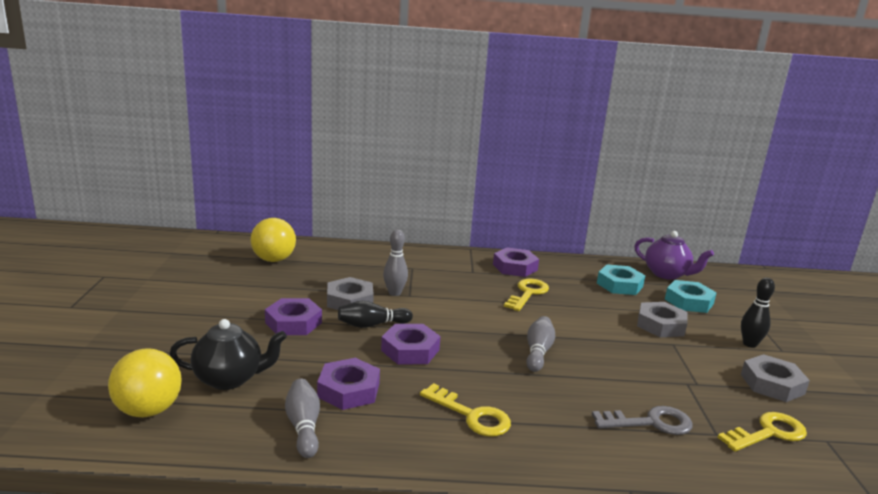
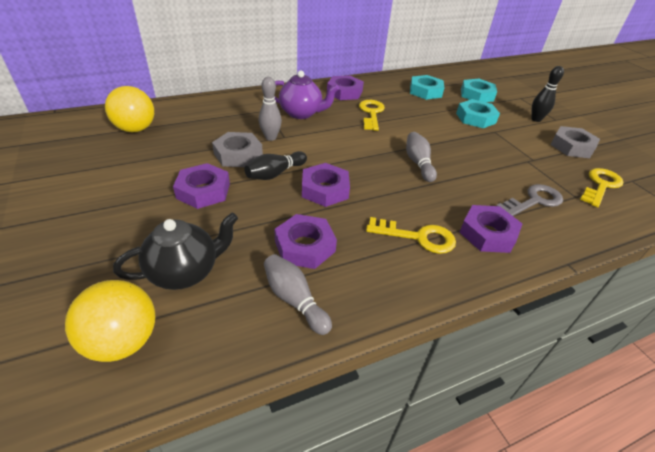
camera: 25 degrees left, 20 degrees up
purple teapot [634,231,714,280] -> purple teapot moved to [275,70,339,119]
grey nut [637,302,687,337] -> turquoise nut [456,99,500,128]
none -> purple nut [459,205,522,253]

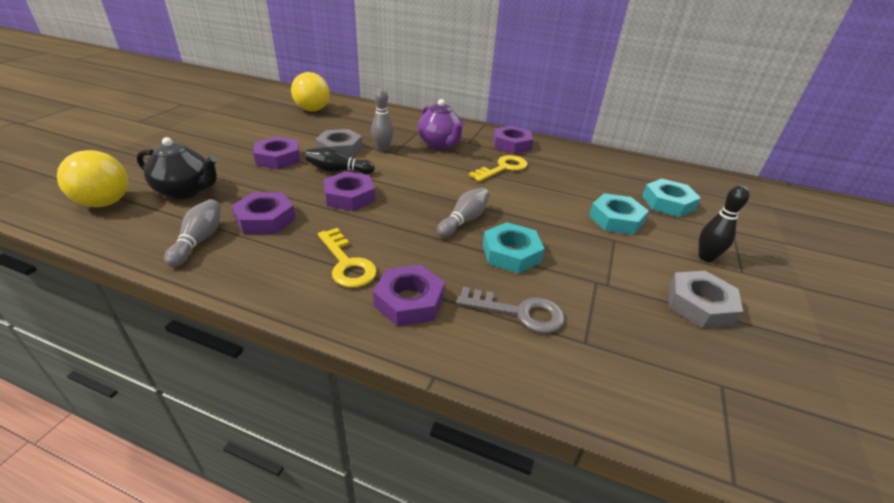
camera: 45 degrees right, 5 degrees down
turquoise nut [410,75,444,100] -> turquoise nut moved to [483,222,545,274]
yellow key [580,168,623,207] -> none

